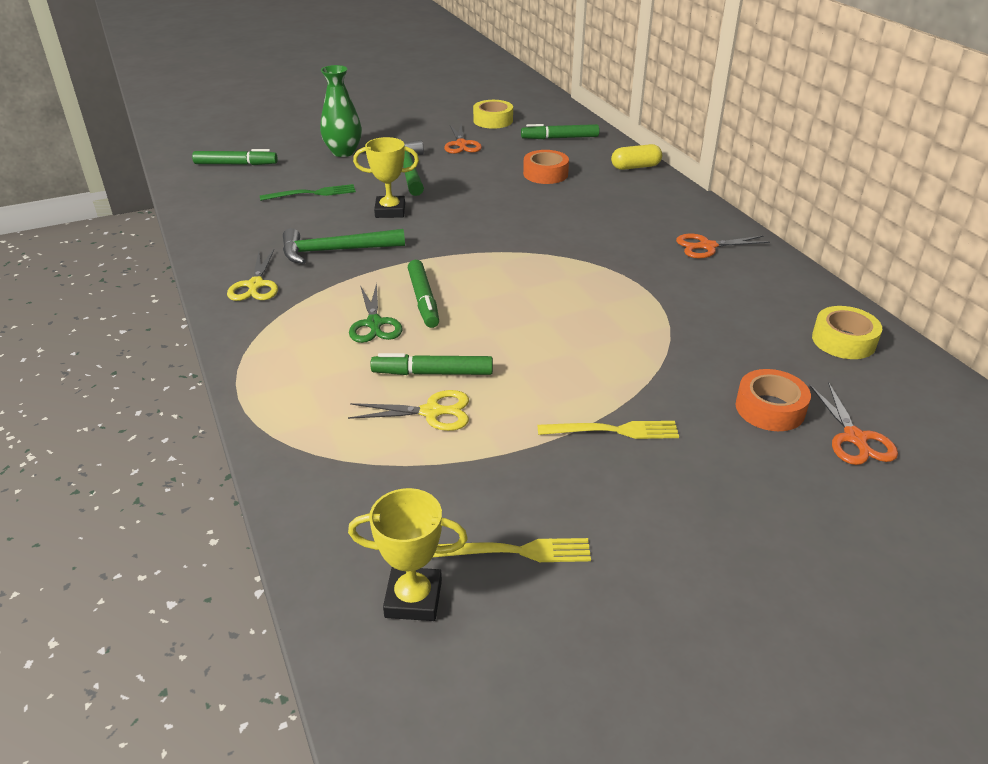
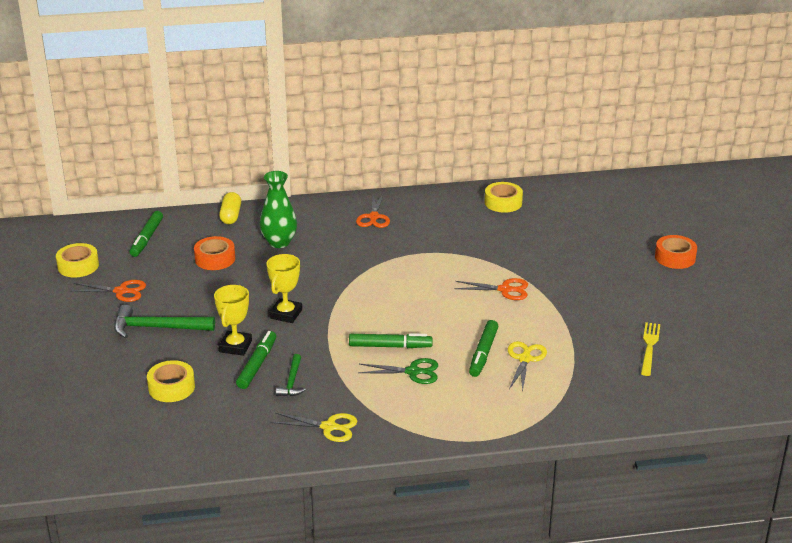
camera: 75 degrees left, 5 degrees down
green marker [192,149,278,165] -> green marker moved to [236,331,276,389]
green fork [260,184,356,201] -> yellow tape [147,360,195,402]
green hammer [283,228,405,264] -> green hammer [276,354,306,396], size x0.58
green vase [320,65,362,157] -> green vase moved to [260,171,297,248]
yellow trophy [348,488,468,621] -> yellow trophy moved to [266,254,302,323]
yellow fork [537,421,679,439] -> none
orange tape [736,369,811,431] -> orange tape moved to [655,235,697,269]
orange scissors [809,382,898,465] -> orange scissors moved to [454,278,528,300]

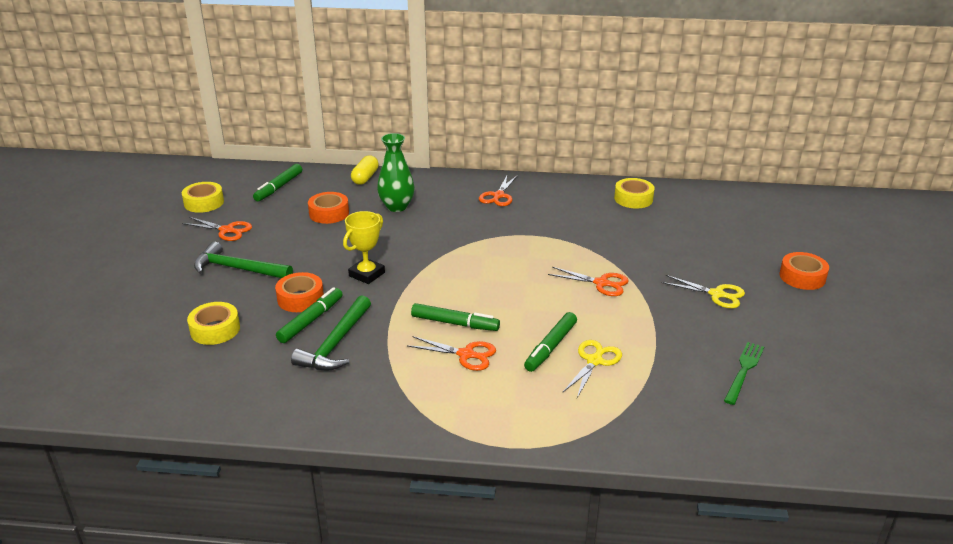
camera: 15 degrees right, 0 degrees up
yellow trophy [214,285,252,356] -> orange tape [275,272,324,312]
yellow scissors [271,413,358,442] -> yellow scissors moved to [662,275,745,308]
green hammer [276,354,306,396] -> green hammer [291,295,371,370], size x1.72
green scissors [358,358,438,384] -> orange scissors [408,336,496,371]
yellow fork [641,322,660,376] -> green fork [724,342,764,405]

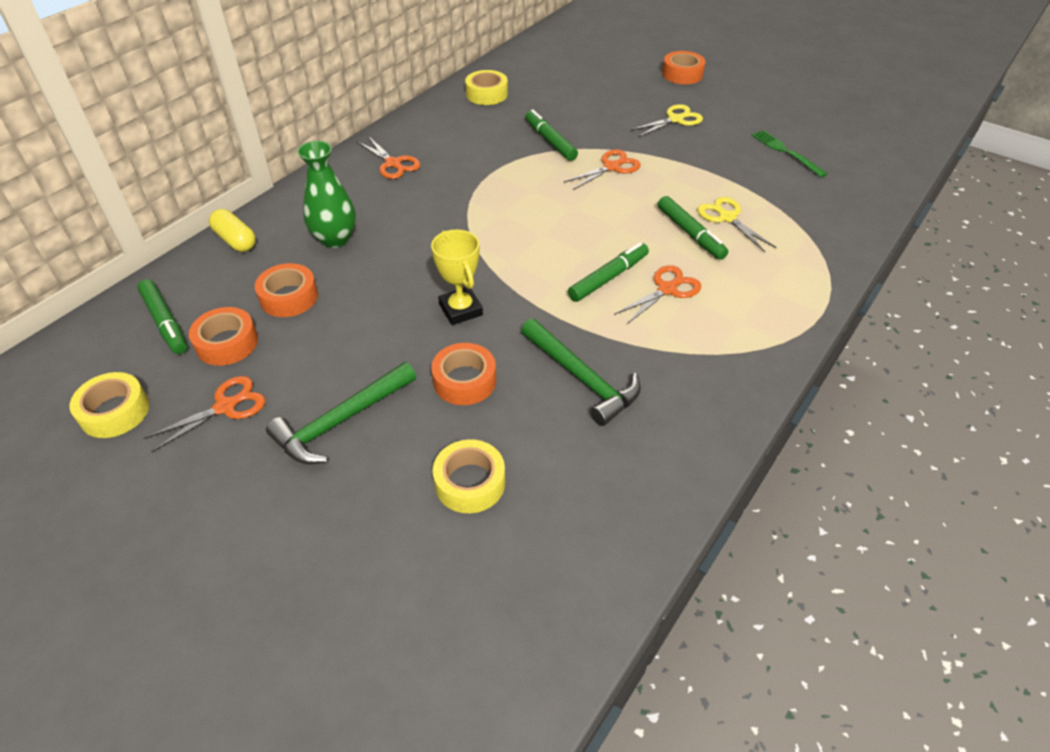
camera: 60 degrees left, 15 degrees up
green marker [276,287,343,343] -> green marker moved to [525,109,578,161]
none -> orange tape [189,307,258,366]

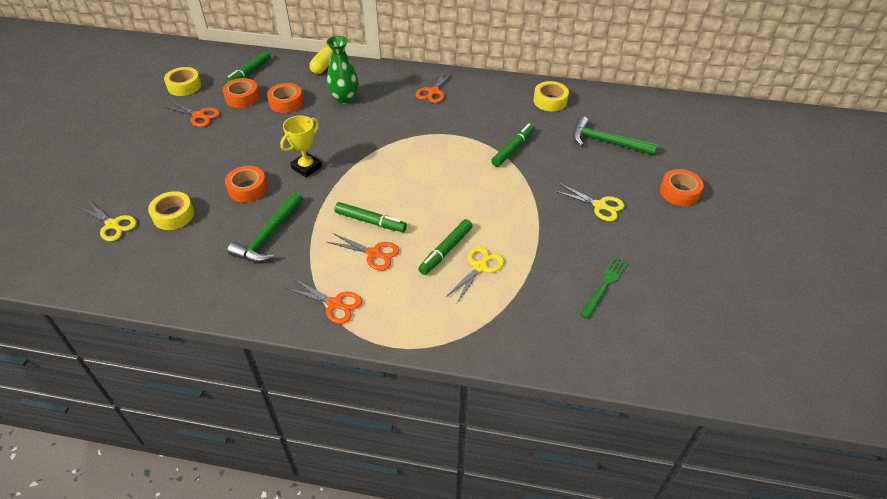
camera: 65 degrees right, 0 degrees up
green hammer [266,362,416,464] -> green hammer moved to [573,116,657,155]
orange scissors [564,149,641,190] -> orange scissors moved to [286,279,362,324]
none -> yellow scissors [78,200,137,241]

